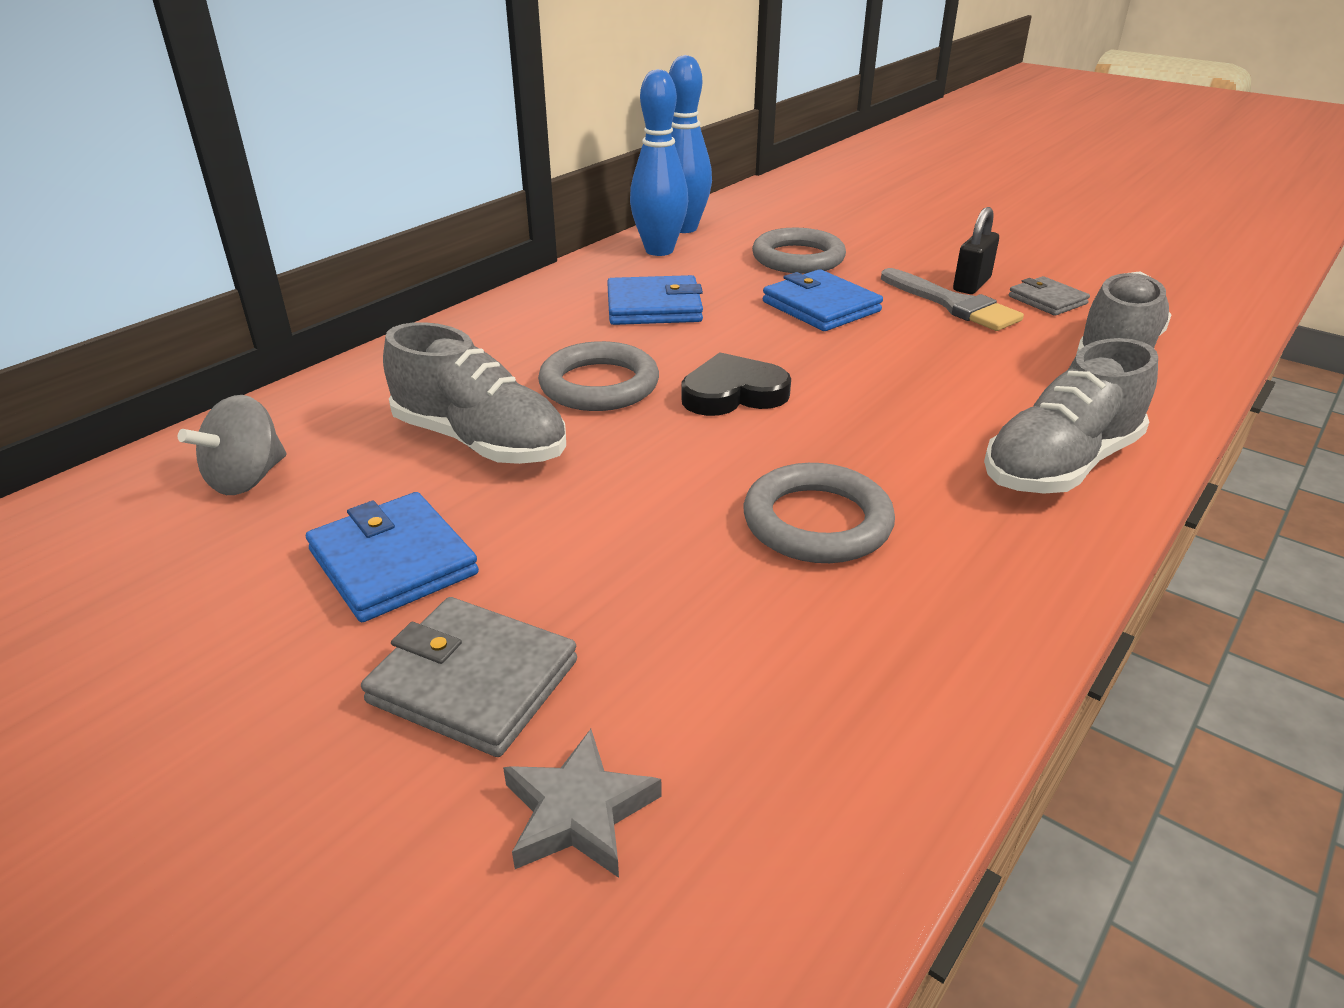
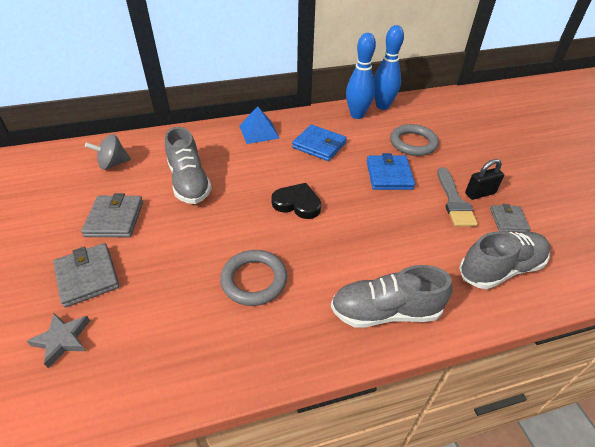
camera: 35 degrees right, 10 degrees up
blue wallet [306,492,479,622] -> grey wallet [81,193,143,237]
grey ring [538,341,659,411] -> none
none -> blue pyramid [239,106,280,144]

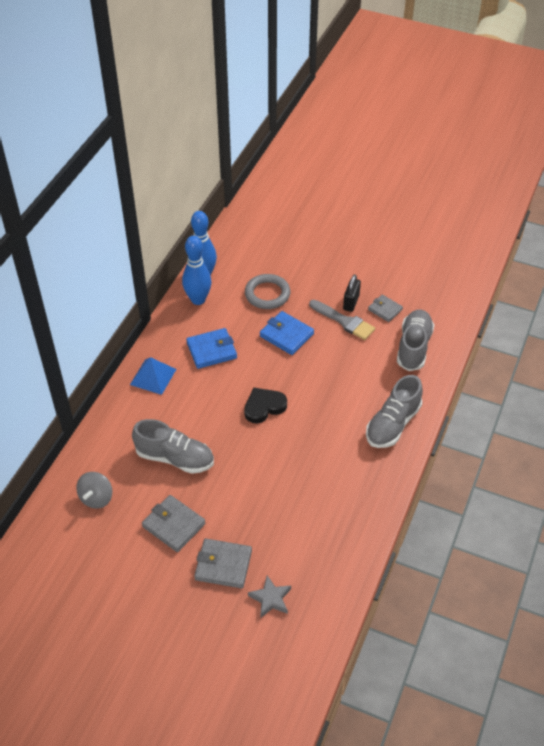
camera: 50 degrees left, 5 degrees up
grey ring [220,250,287,306] -> none

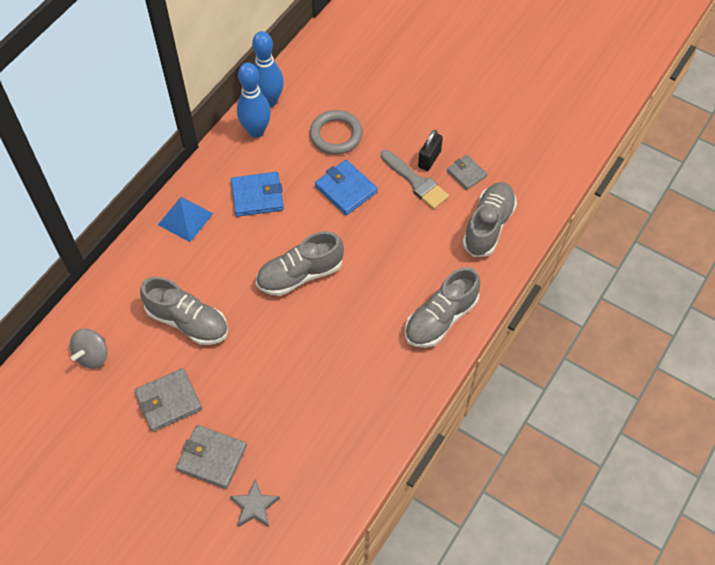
camera: 10 degrees right, 10 degrees up
grey wallet [142,495,206,552] -> grey wallet turned 75 degrees counterclockwise [134,368,202,432]
black heart [244,388,287,424] -> grey shoe [256,231,344,296]

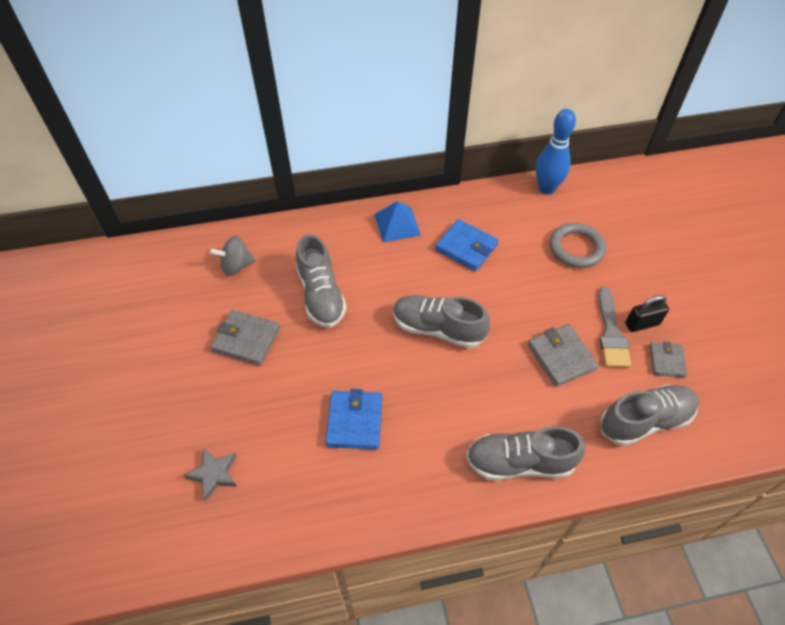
camera: 45 degrees right, 5 degrees down
grey wallet [176,425,247,489] -> grey wallet moved to [528,324,599,387]
blue bowling pin [237,62,271,138] -> none
blue wallet [315,160,378,215] -> blue wallet moved to [326,389,382,450]

